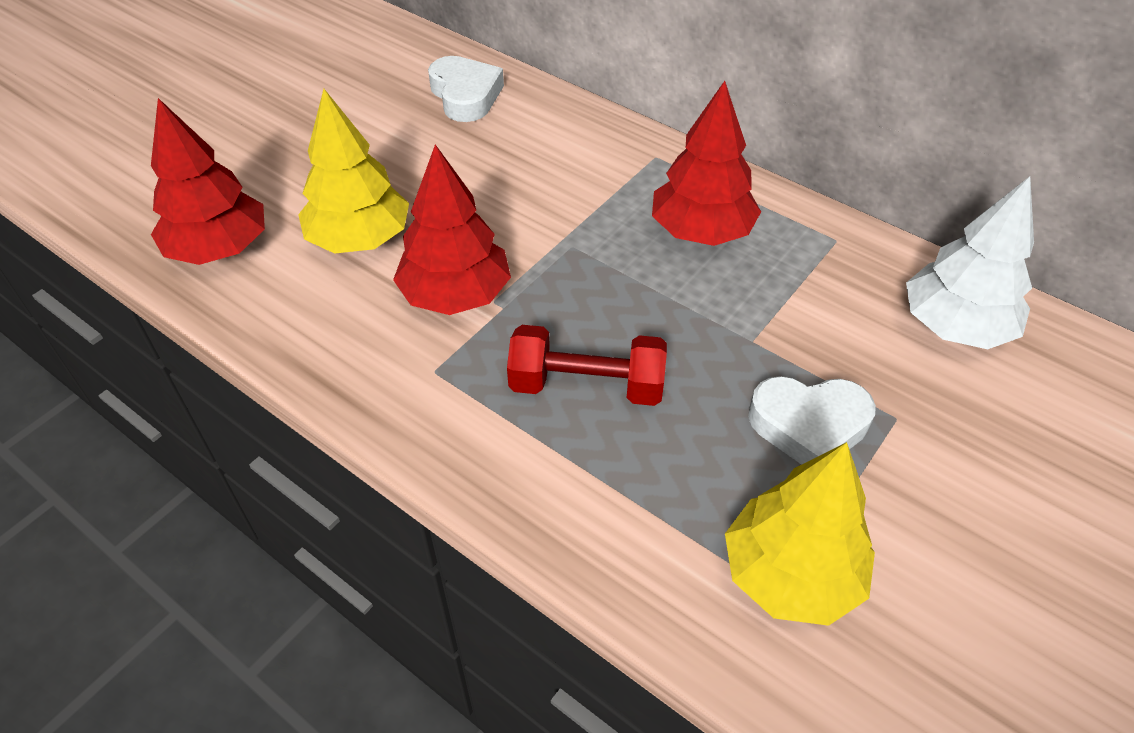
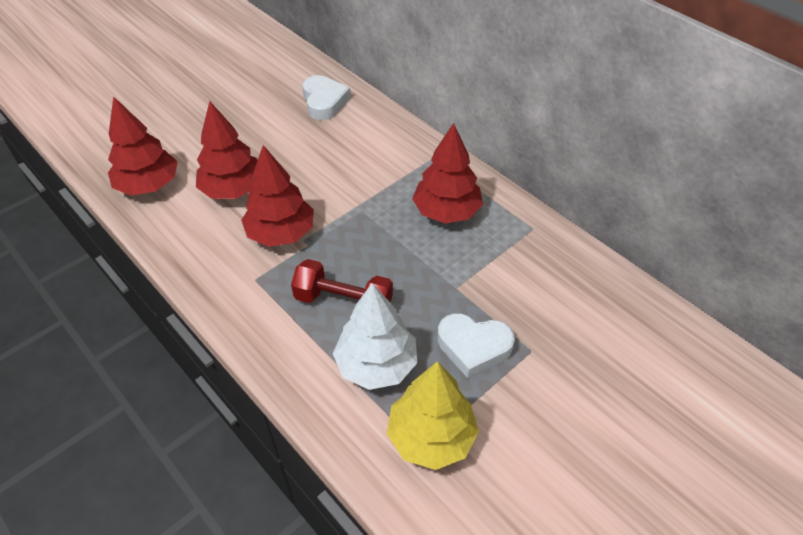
camera: 10 degrees right, 0 degrees up
yellow tree [298,89,409,254] -> red tree [196,101,258,199]
white tree [906,176,1034,349] -> white tree moved to [333,283,417,390]

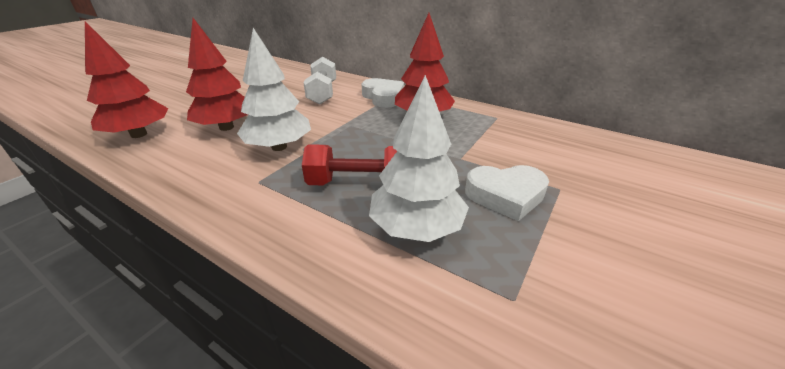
camera: 15 degrees left, 15 degrees down
red tree [241,145,314,247] -> white tree [237,28,311,151]
white heart [302,75,351,120] -> white heart moved to [362,78,404,108]
yellow tree [387,361,479,470] -> none
none -> white dumbbell [304,57,336,104]

